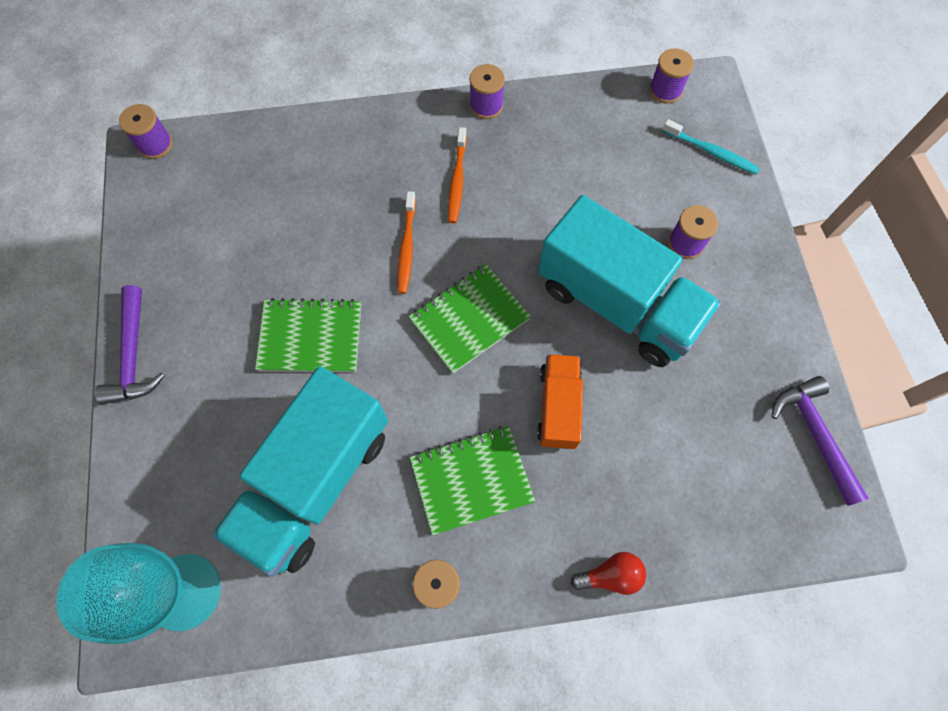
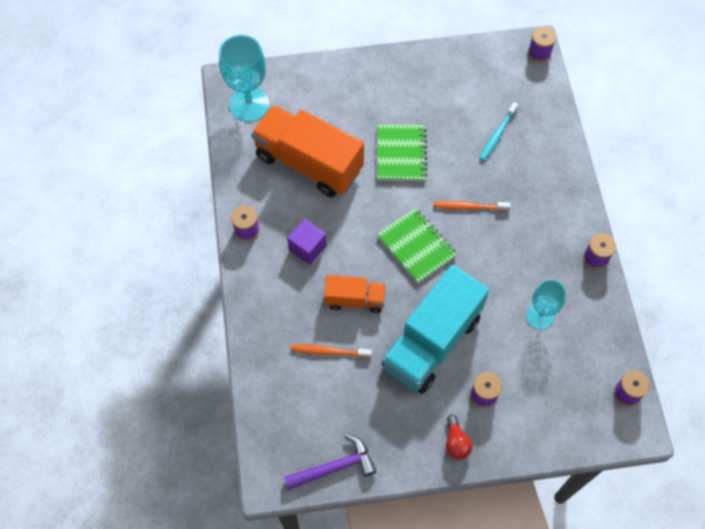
camera: 90 degrees right, 5 degrees down
purple hammer [95,285,165,405] -> none
turquoise truck [212,366,388,577] -> orange truck [251,105,364,197]
green notebook [410,426,535,535] -> purple cube [287,219,327,265]
orange toothbrush [448,127,467,223] -> orange toothbrush moved to [291,344,372,358]
red light bulb [570,552,646,595] -> red light bulb moved to [446,415,472,460]
turquoise toothbrush [662,119,760,175] -> turquoise toothbrush moved to [479,102,518,161]
none -> turquoise goblet [526,280,566,330]

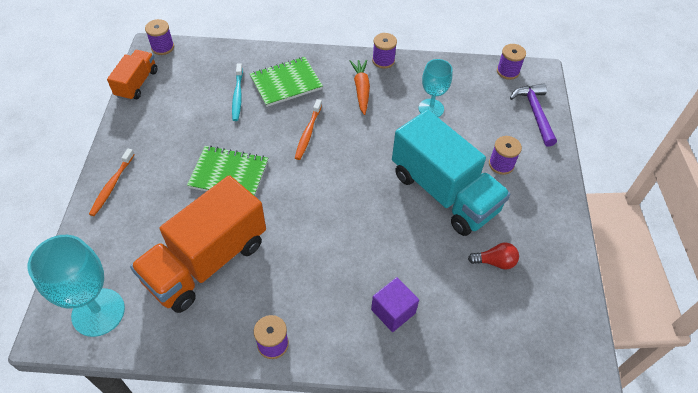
camera: 80 degrees left, 10 degrees down
purple hammer [284,434,377,490] -> purple hammer moved to [510,83,557,147]
purple cube [287,219,327,265] -> purple cube moved to [371,277,419,332]
orange toothbrush [291,344,372,358] -> orange toothbrush moved to [89,148,135,216]
orange truck [324,275,386,313] -> orange truck moved to [107,50,157,101]
green notebook [377,208,457,283] -> green notebook moved to [250,57,323,107]
red light bulb [446,415,472,460] -> red light bulb moved to [468,243,519,270]
turquoise toothbrush [479,102,518,161] -> turquoise toothbrush turned 45 degrees clockwise [232,63,243,121]
none -> orange carrot [350,60,370,115]

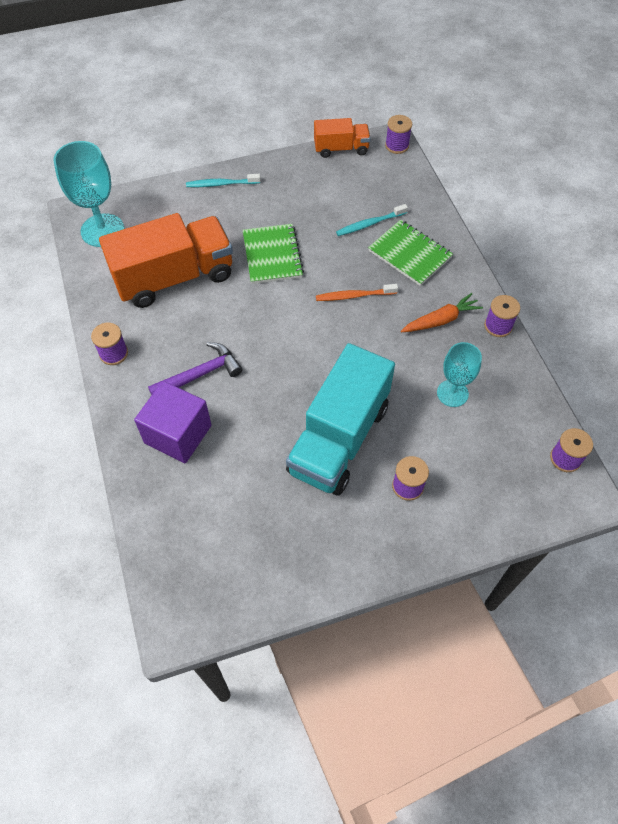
camera: 70 degrees right, 5 degrees up
orange toothbrush [89,148,135,216] -> turquoise toothbrush [186,174,260,187]
orange truck [130,175,266,313] -> orange truck turned 135 degrees clockwise [99,213,233,308]
purple cube [371,277,419,332] -> purple cube [134,381,211,463], size x1.53
red light bulb [468,243,519,270] -> none
purple hammer [510,83,557,147] -> purple hammer moved to [148,342,243,395]

